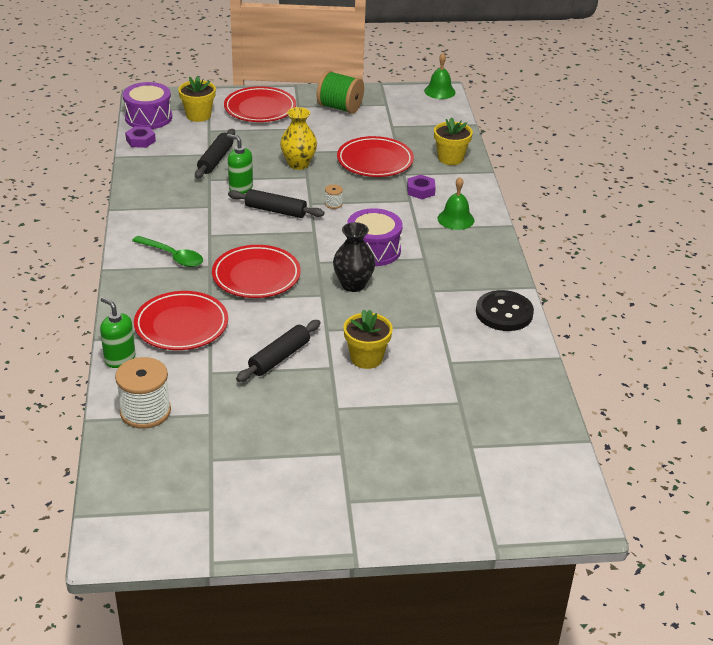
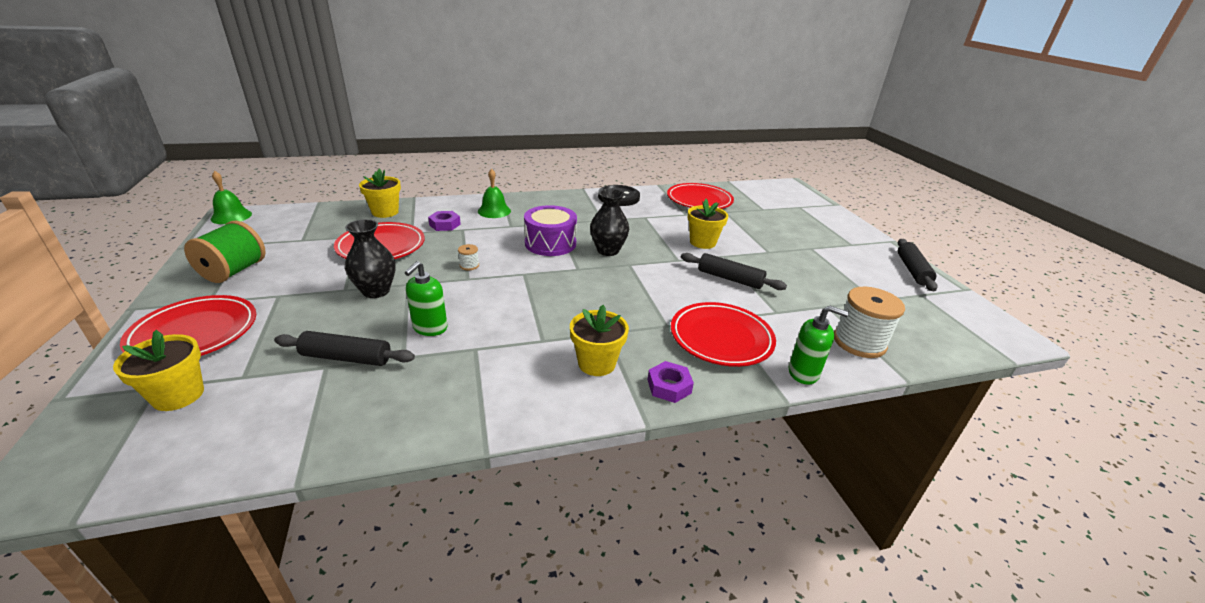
camera: 100 degrees left, 5 degrees down
green soap dispenser [100,297,136,368] -> green soap dispenser turned 105 degrees counterclockwise [789,306,849,385]
purple drum [123,82,172,129] -> none
purple nut [125,126,156,148] -> purple nut moved to [648,361,694,403]
green spoon [132,236,203,267] -> yellow flower pot [570,305,629,376]
red plate [212,245,301,298] -> red plate moved to [667,183,734,209]
black rolling pin [228,189,324,218] -> black rolling pin moved to [898,239,938,291]
yellow vase [280,107,317,170] -> black vase [345,219,396,298]

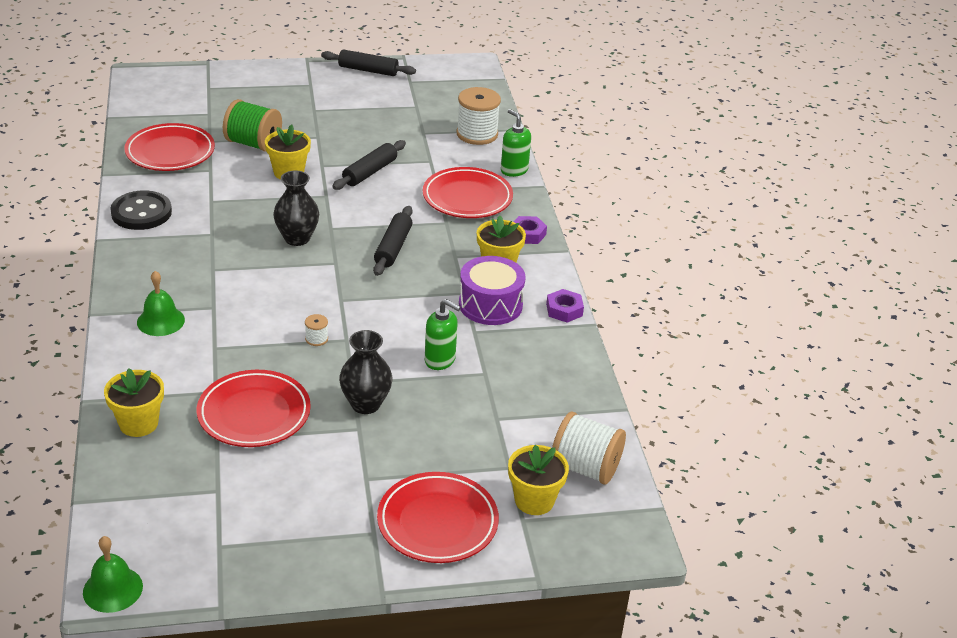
camera: 85 degrees left, 5 degrees up
green spool [184,221,266,283] -> green spool moved to [223,99,282,152]
black rolling pin [274,331,415,366] -> black rolling pin moved to [373,206,413,276]
purple nut [428,211,461,231] -> purple nut moved to [546,289,584,323]
purple drum [524,205,577,256] -> purple drum moved to [459,256,526,325]
green soap dispenser [789,306,849,385] -> green soap dispenser turned 60 degrees counterclockwise [501,109,531,177]
none -> white spool [552,411,626,485]

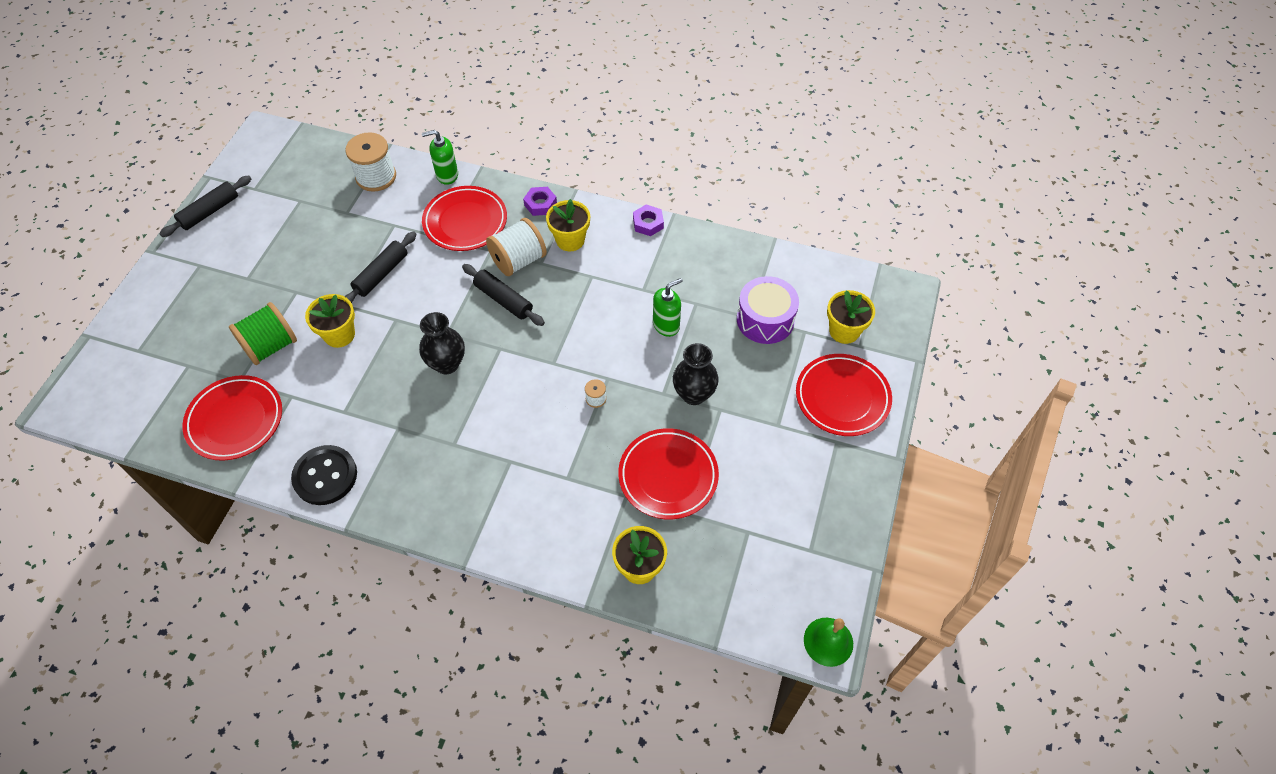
camera: 60 degrees left, 20 degrees up
green bell [137,271,185,336] -> none
black rolling pin [332,140,406,190] -> black rolling pin turned 60 degrees clockwise [344,231,417,303]
purple drum [459,256,526,325] -> purple drum moved to [737,276,799,344]
white spool [552,411,626,485] -> white spool moved to [486,218,547,276]

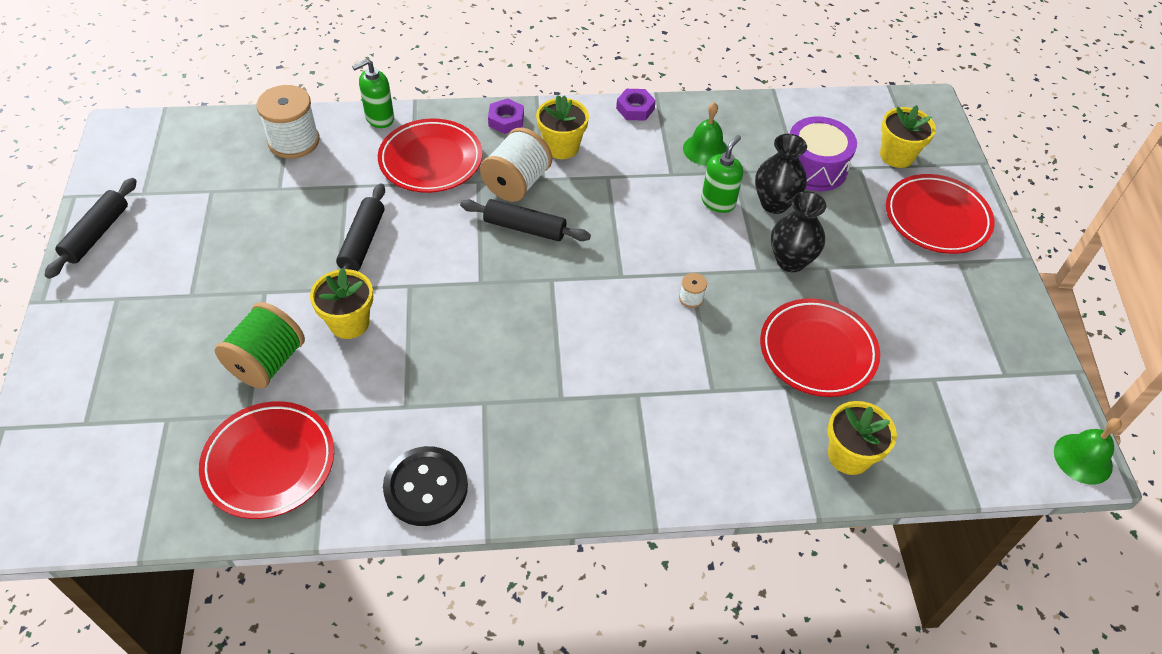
camera: 25 degrees left, 5 degrees down
black vase [419,312,465,374] -> black vase moved to [755,134,807,214]
none -> green bell [683,102,727,166]

